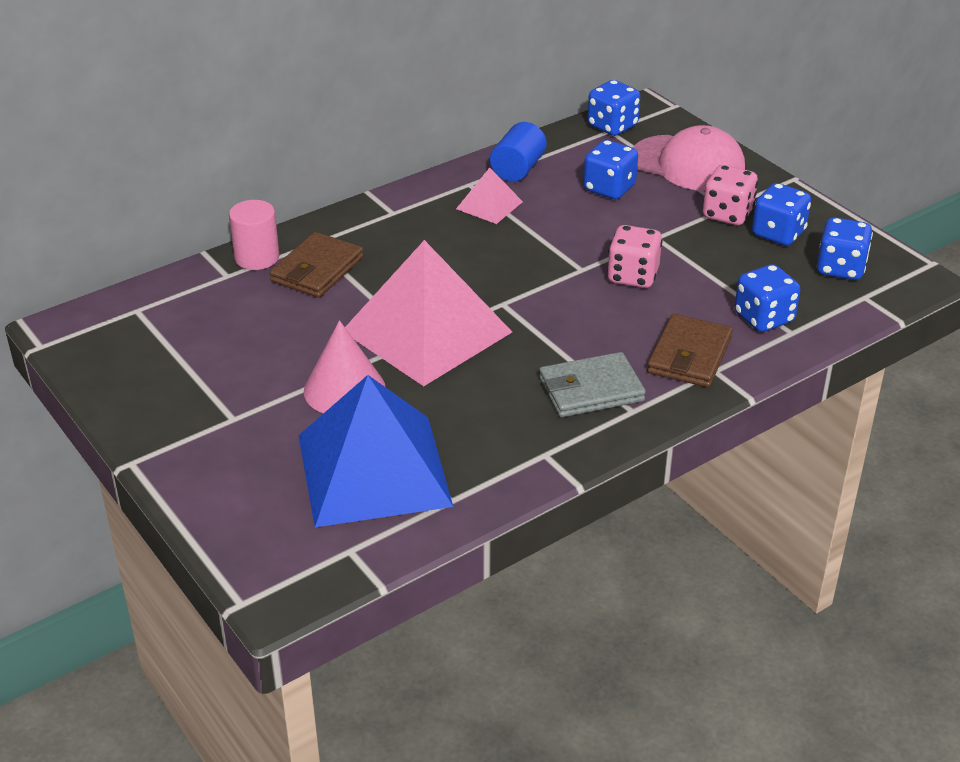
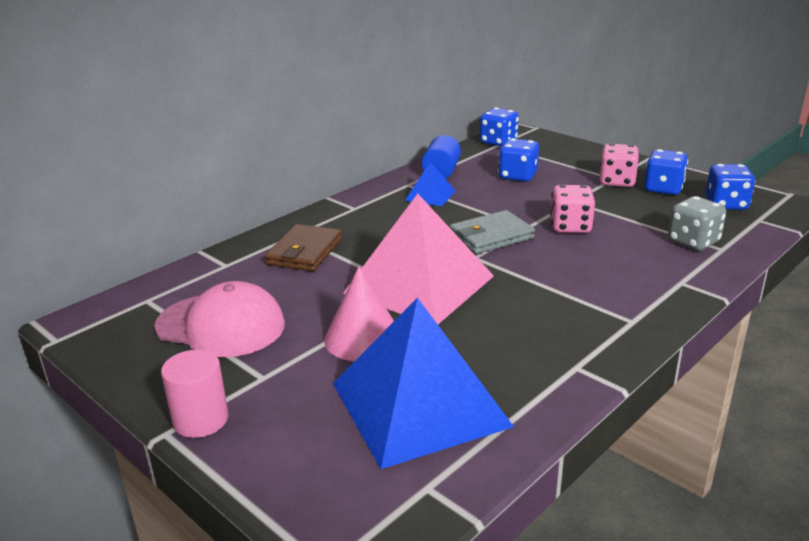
camera: 10 degrees left, 10 degrees down
pink cylinder [229,200,279,270] -> pink cylinder moved to [161,350,229,438]
pink pyramid [456,168,523,224] -> blue pyramid [405,162,456,206]
grey wallet [539,352,646,417] -> grey wallet moved to [449,210,535,254]
pink cap [633,125,745,191] -> pink cap moved to [154,281,285,357]
brown wallet [647,314,733,387] -> none
blue dice [735,264,801,332] -> grey dice [668,196,726,251]

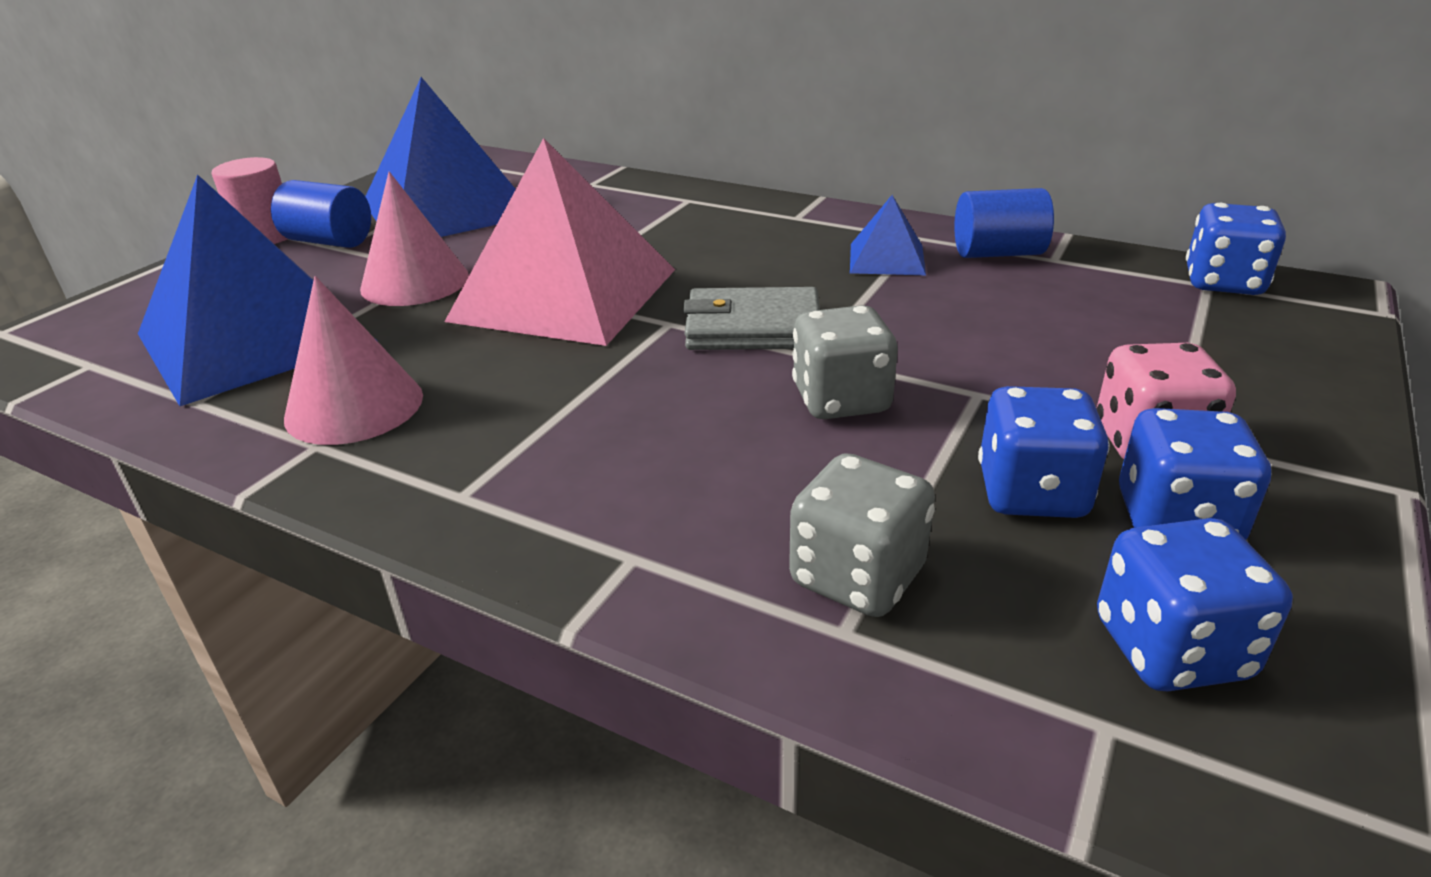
camera: 75 degrees right, 5 degrees up
pink cap [154,281,285,357] -> blue pyramid [365,77,516,237]
brown wallet [265,224,342,271] -> none
grey wallet [449,210,535,254] -> grey wallet turned 45 degrees counterclockwise [683,287,820,350]
blue dice [498,138,539,182] -> blue dice moved to [978,386,1110,518]
pink dice [550,185,595,233] -> grey dice [792,305,898,419]
none -> blue cylinder [271,180,371,248]
none -> pink cone [284,276,423,445]

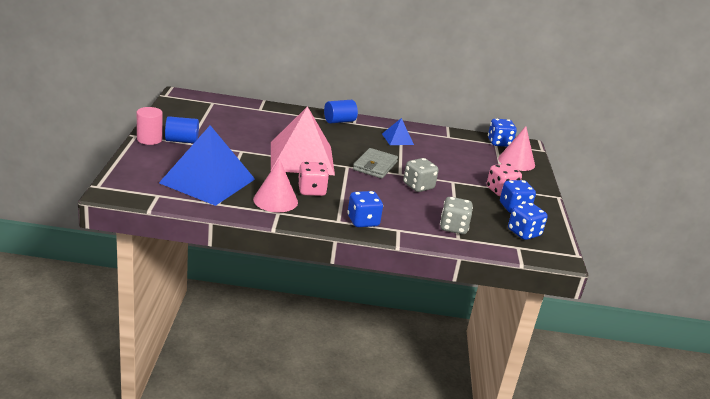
camera: 30 degrees left, 5 degrees down
pink cone [360,172,469,306] -> pink cone moved to [498,126,535,171]
blue pyramid [365,77,516,237] -> none
grey wallet [683,287,820,350] -> grey wallet turned 45 degrees counterclockwise [353,148,398,179]
blue cylinder [954,188,1054,258] -> blue cylinder moved to [324,100,358,124]
blue dice [978,386,1110,518] -> blue dice moved to [347,191,383,227]
none -> pink dice [298,162,329,196]

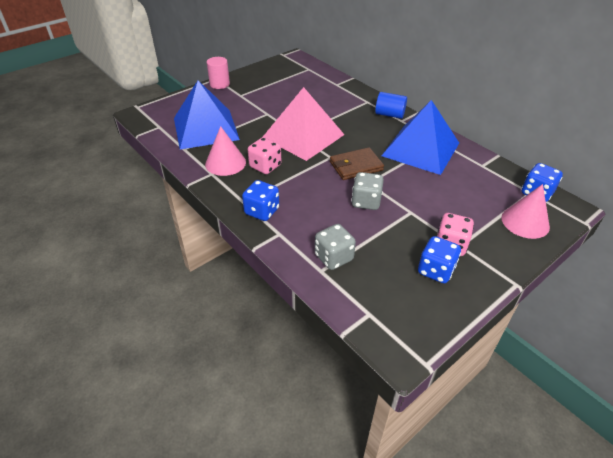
camera: 50 degrees right, 15 degrees up
blue cylinder [165,116,199,143] -> none
grey wallet [353,148,398,179] -> brown wallet [330,147,384,180]
blue pyramid [382,118,414,145] -> blue pyramid [381,100,459,175], size x2.23
blue dice [508,202,548,240] -> none

